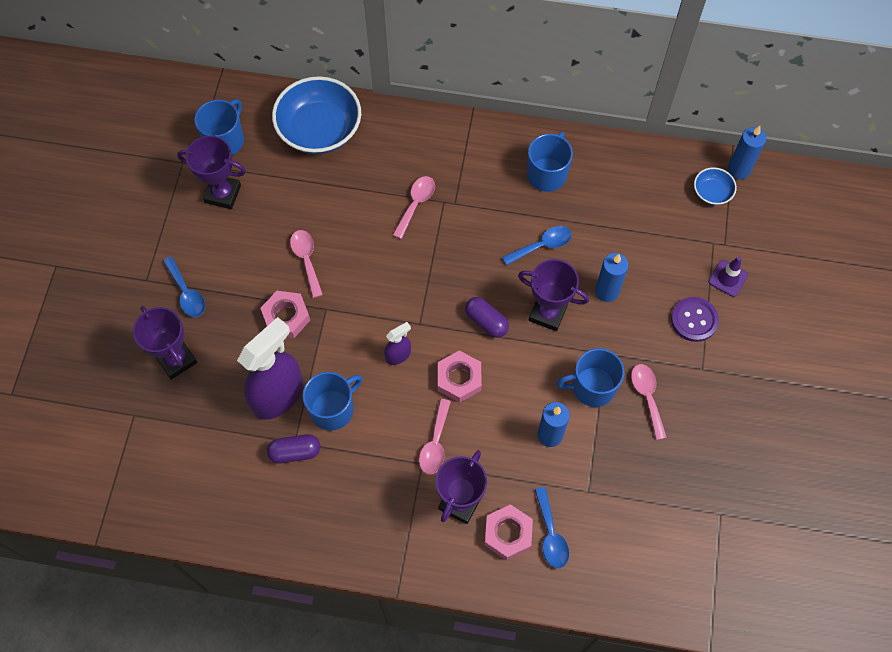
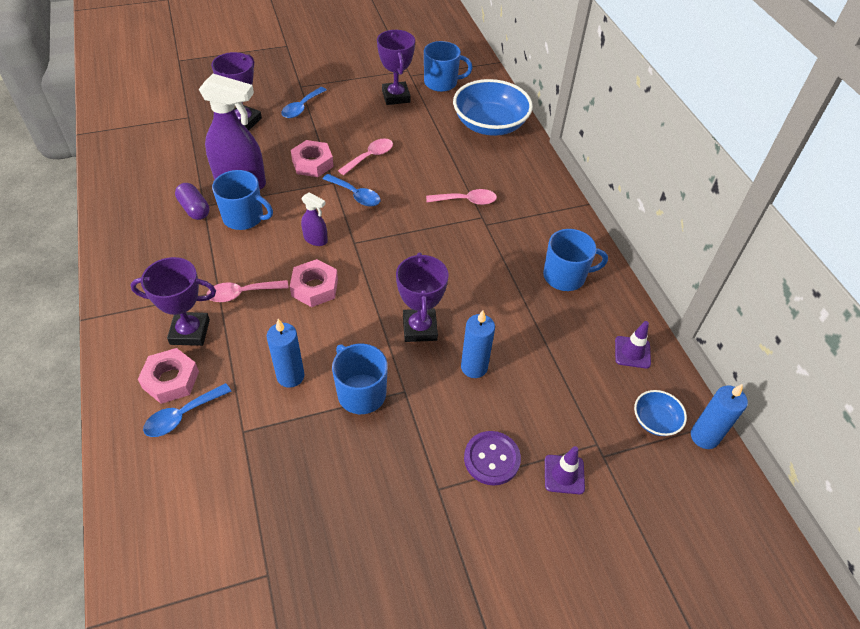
camera: 60 degrees right, 15 degrees down
purple capsule [465,297,509,338] -> none
blue spoon [502,226,572,265] -> blue spoon moved to [323,174,381,206]
pink spoon [631,364,667,440] -> none
none -> purple traffic cone [615,321,651,369]

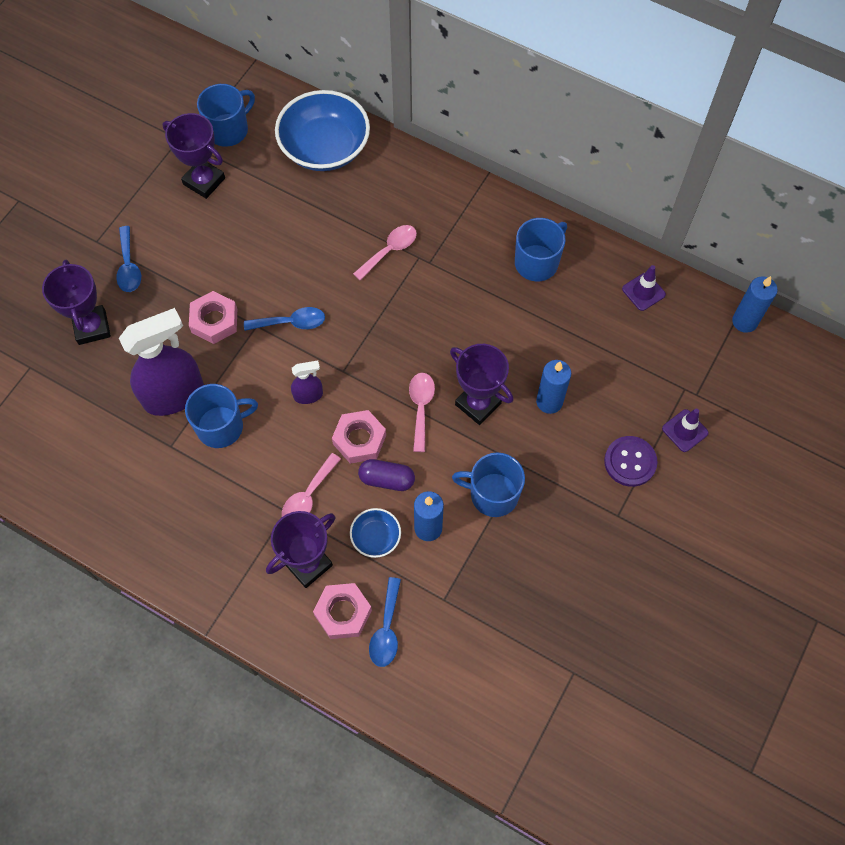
camera: 40 degrees left, 15 degrees up
purple capsule [175,183,209,220] -> purple capsule moved to [358,459,415,491]
pink spoon [338,138,393,175] -> pink spoon moved to [409,373,435,452]
blue bowl [634,390,687,436] -> blue bowl moved to [350,508,401,558]

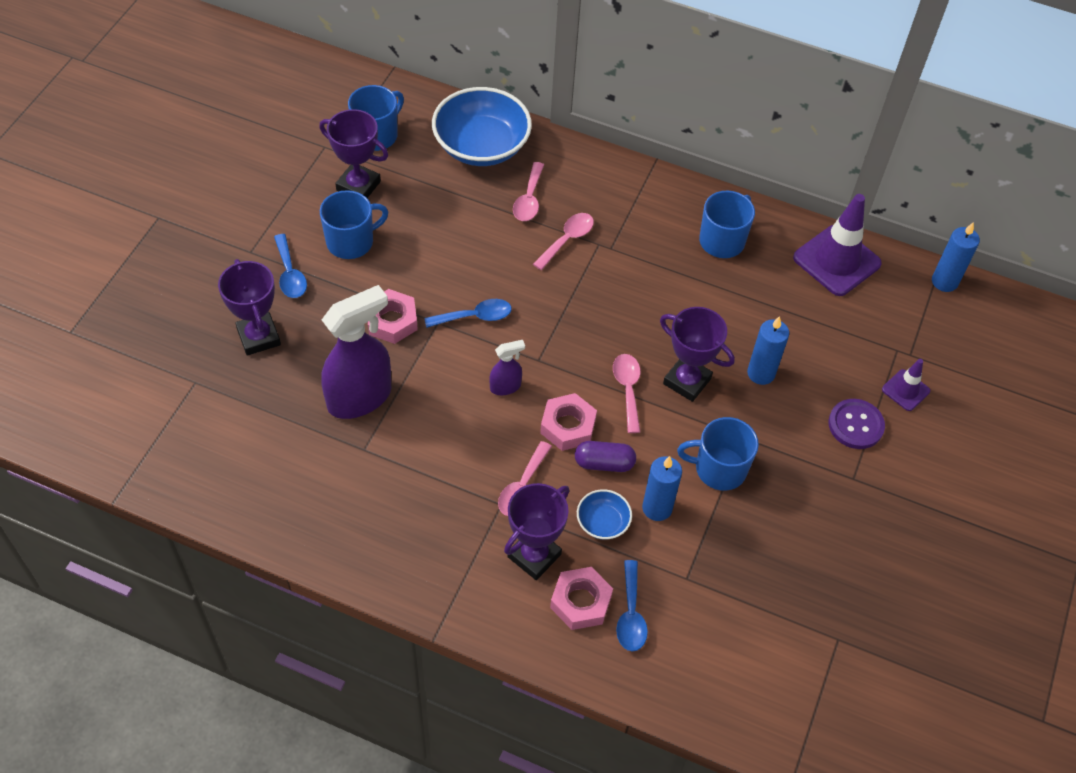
camera: 10 degrees left, 10 degrees down
blue mug [185,384,258,448] -> blue mug moved to [320,190,388,259]
purple traffic cone [622,265,666,311] -> purple traffic cone [793,194,882,296], size x1.93
none -> pink spoon [513,162,544,221]

